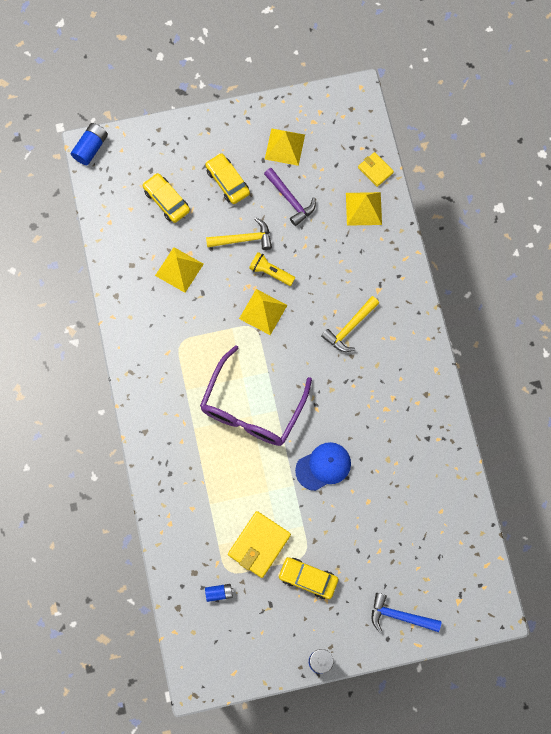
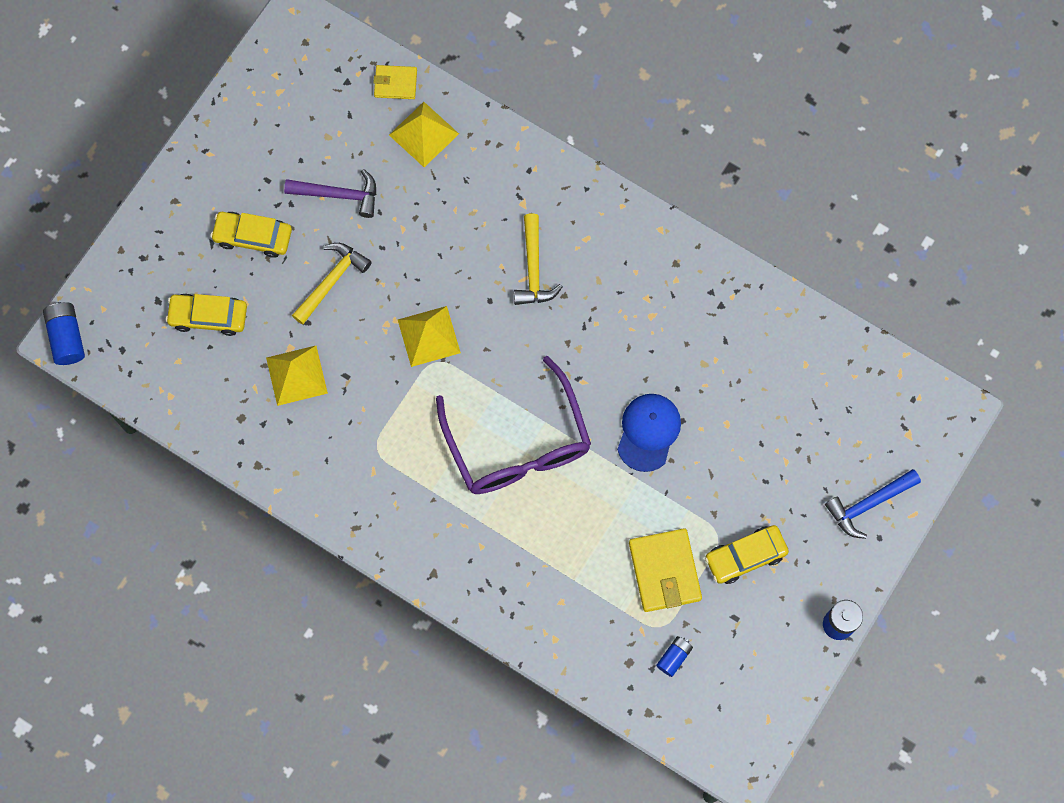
camera: 45 degrees left, 0 degrees up
yellow flashlight [249,252,295,286] -> none
yellow pyramid [265,128,305,166] -> none

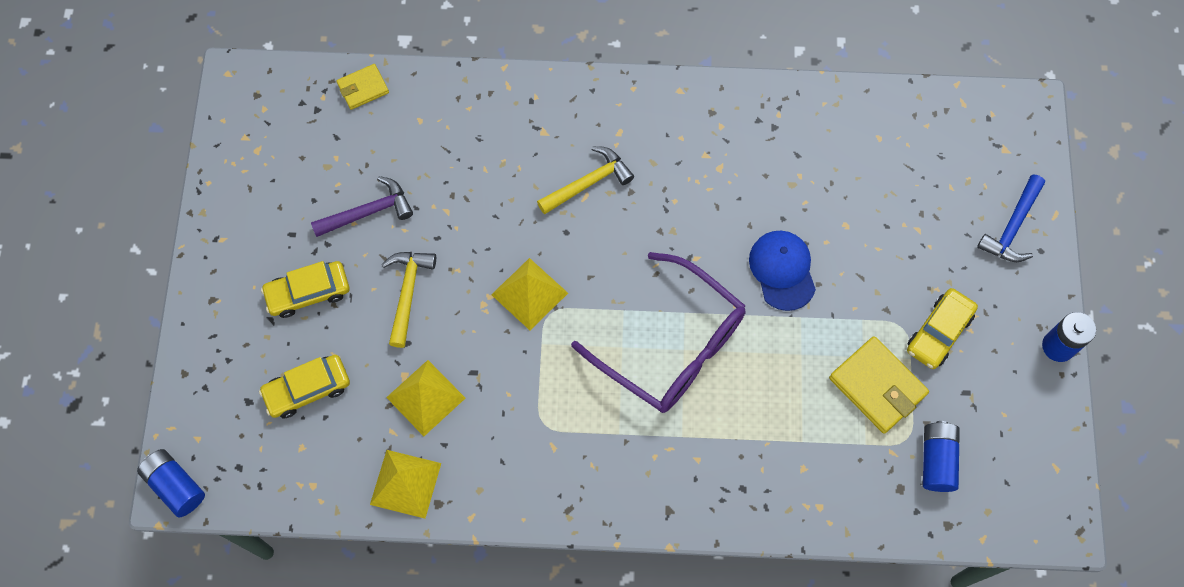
camera: 30 degrees left, 5 degrees down
yellow pyramid [389,102,459,167] -> yellow pyramid moved to [370,450,441,519]
yellow hammer [514,213,563,305] -> yellow hammer turned 90 degrees counterclockwise [537,146,634,214]
blue battery [656,636,693,677] -> blue battery [923,421,960,492], size x1.60

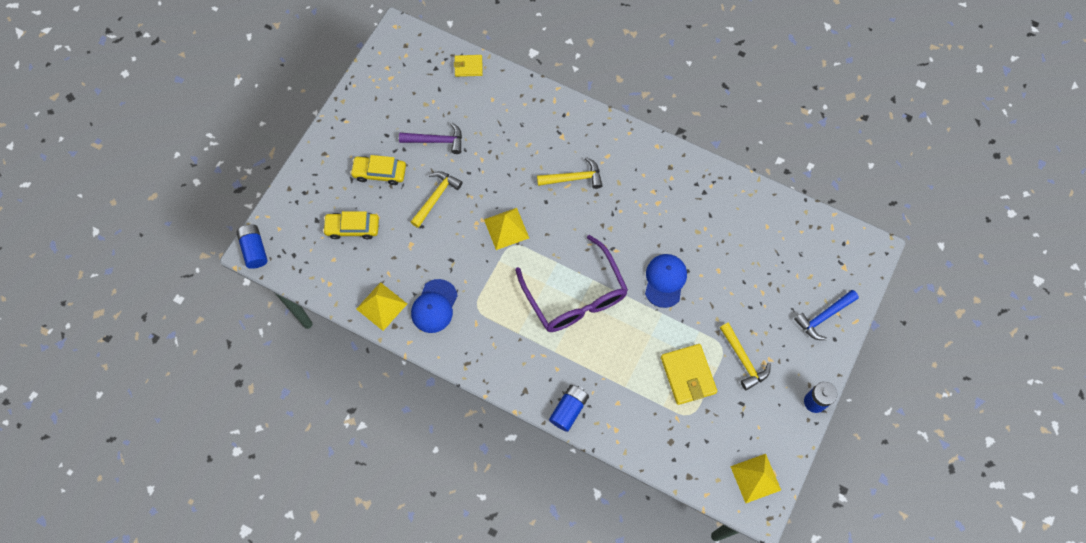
camera: 25 degrees right, 0 degrees up
yellow pyramid [386,360,465,436] -> yellow pyramid moved to [730,454,781,503]
yellow car [907,288,978,369] -> yellow hammer [720,323,771,390]
blue battery [923,421,960,492] -> blue battery moved to [549,385,589,432]
none -> blue cap [411,279,458,333]

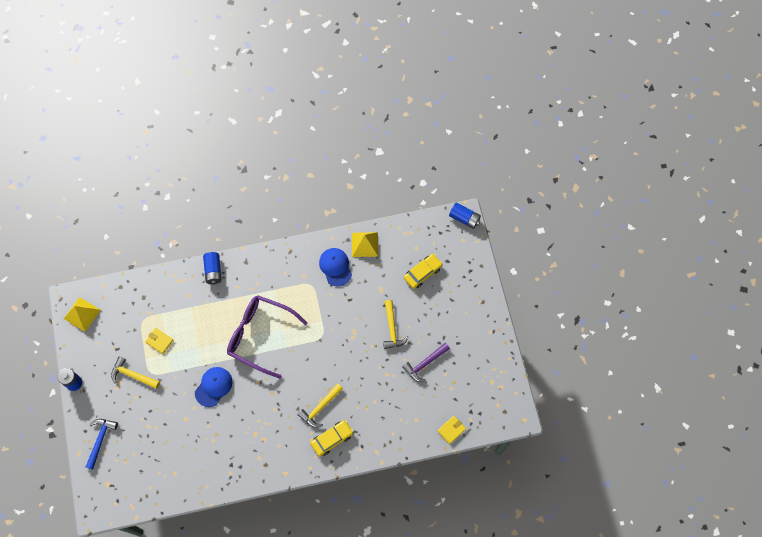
camera: 140 degrees right, 0 degrees up
yellow car [350,155,406,185] -> yellow car moved to [311,420,354,456]
yellow pyramid [484,208,529,250] -> none
blue cap [645,254,687,308] -> blue cap turned 120 degrees counterclockwise [195,367,233,407]
yellow wallet [661,344,717,405] -> yellow wallet [145,328,173,354], size x0.59

